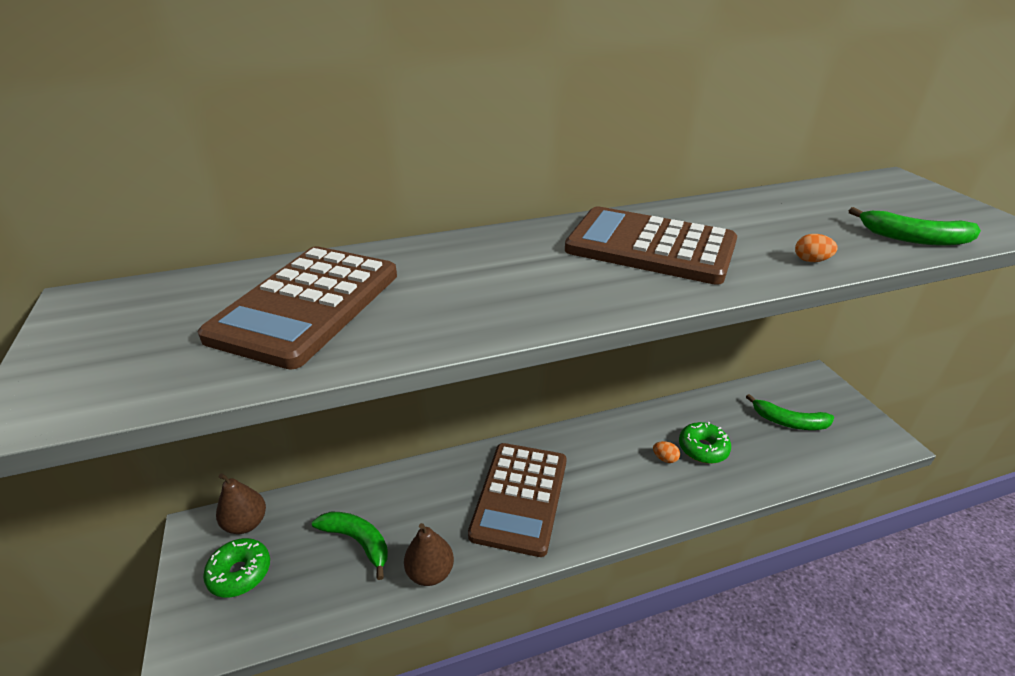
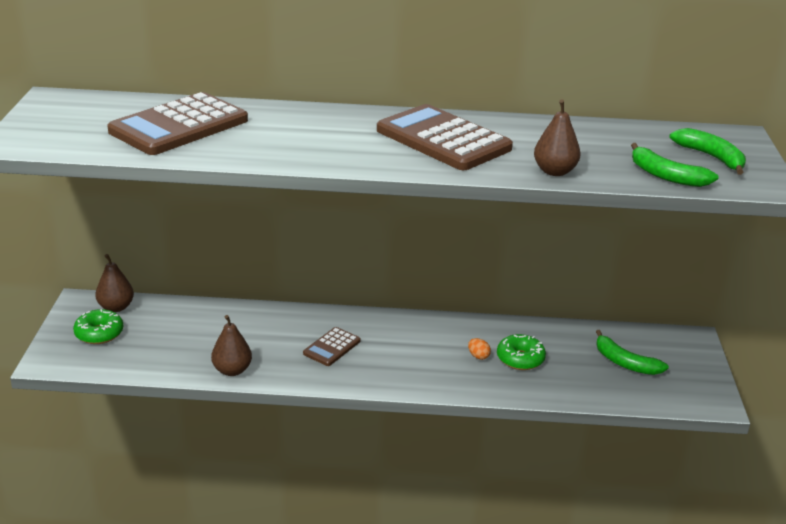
camera: 20 degrees right, 5 degrees down
green banana [312,511,388,580] -> green banana moved to [669,128,746,175]
brown calculator [468,443,567,557] -> brown calculator [303,327,361,366], size x0.50
orange egg [795,234,838,262] -> brown pear [534,99,581,176]

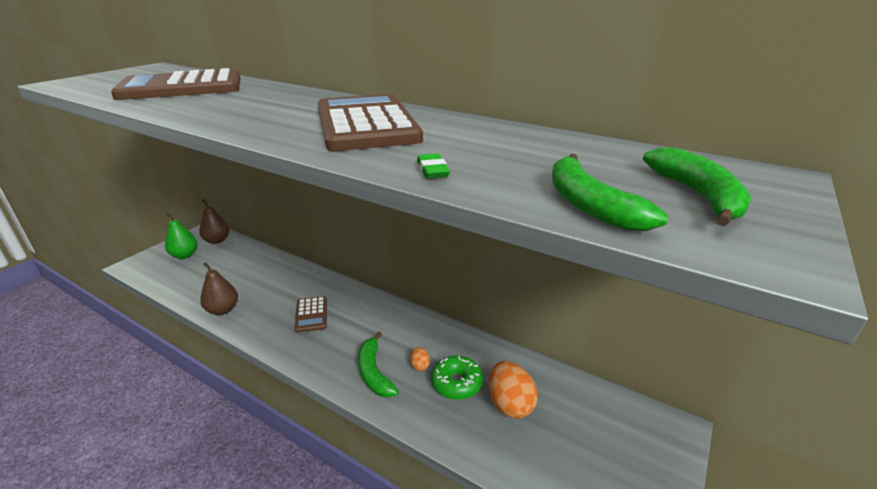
camera: 30 degrees right, 0 degrees up
green donut [73,309,123,344] -> green pear [165,212,198,259]
brown calculator [303,327,361,366] -> brown calculator turned 75 degrees counterclockwise [294,296,327,333]
brown pear [534,99,581,176] -> green eraser [417,153,450,179]
green banana [596,330,669,375] -> green banana moved to [358,331,399,397]
none -> orange egg [489,361,538,419]

